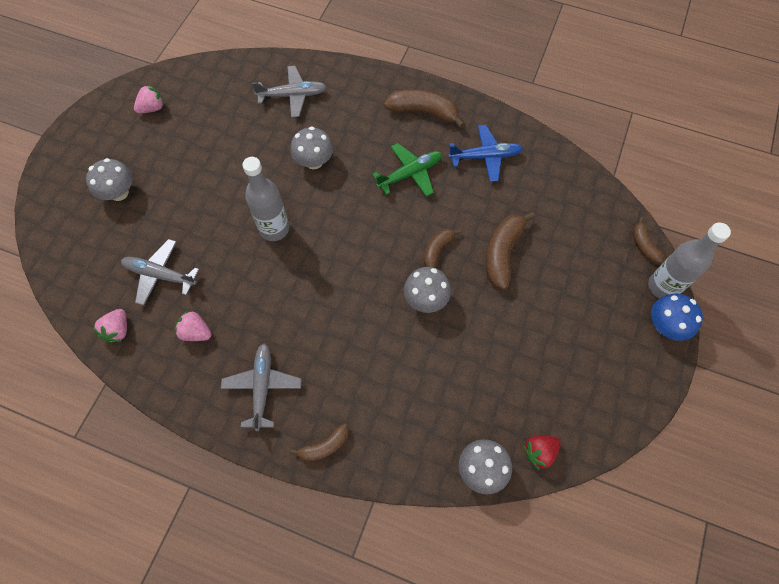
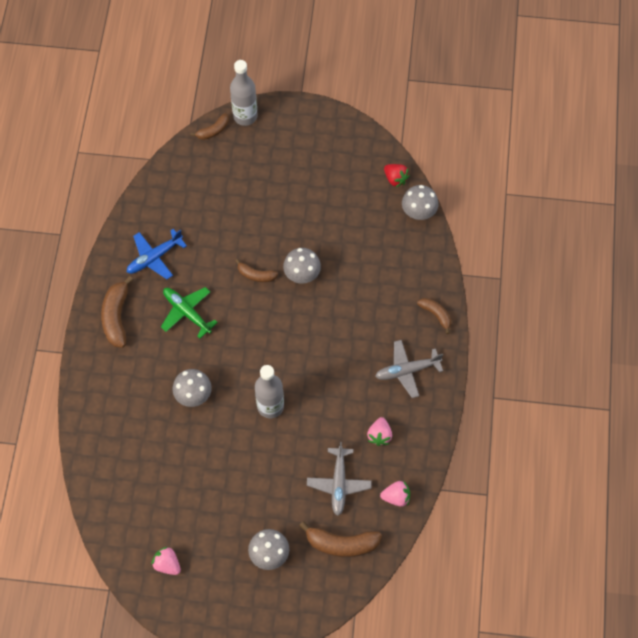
camera: 105 degrees left, 0 degrees up
grey plane [252,66,327,118] -> none
blue plane [448,125,523,182] -> blue plane turned 105 degrees counterclockwise [127,229,187,279]
brown banana [486,212,535,290] -> brown banana moved to [299,521,382,557]
blue mushroom [651,293,703,341] -> none

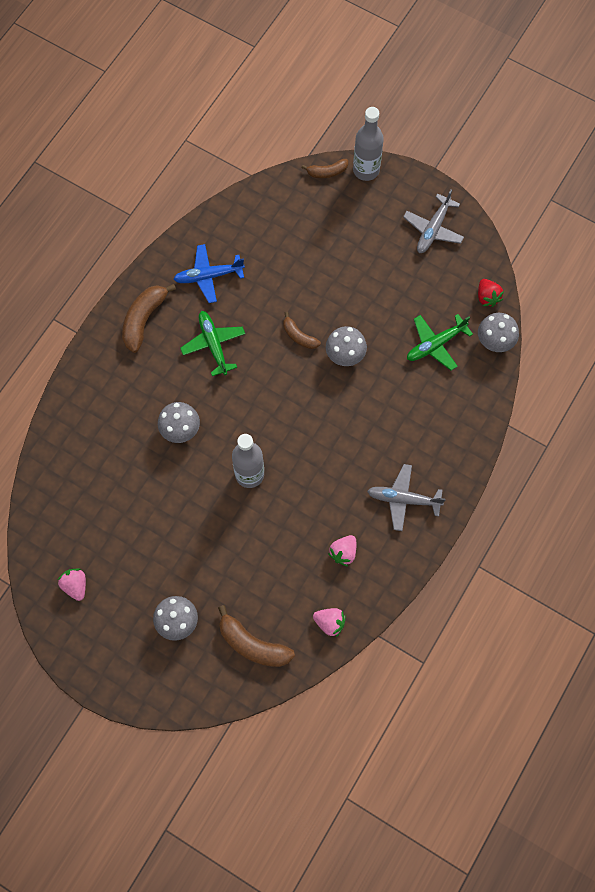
camera: 25 degrees right, 5 degrees up
grey plane [307,442,372,516] -> grey plane moved to [403,190,464,253]
brown banana [417,298,451,334] -> none
none -> green plane [407,314,473,370]

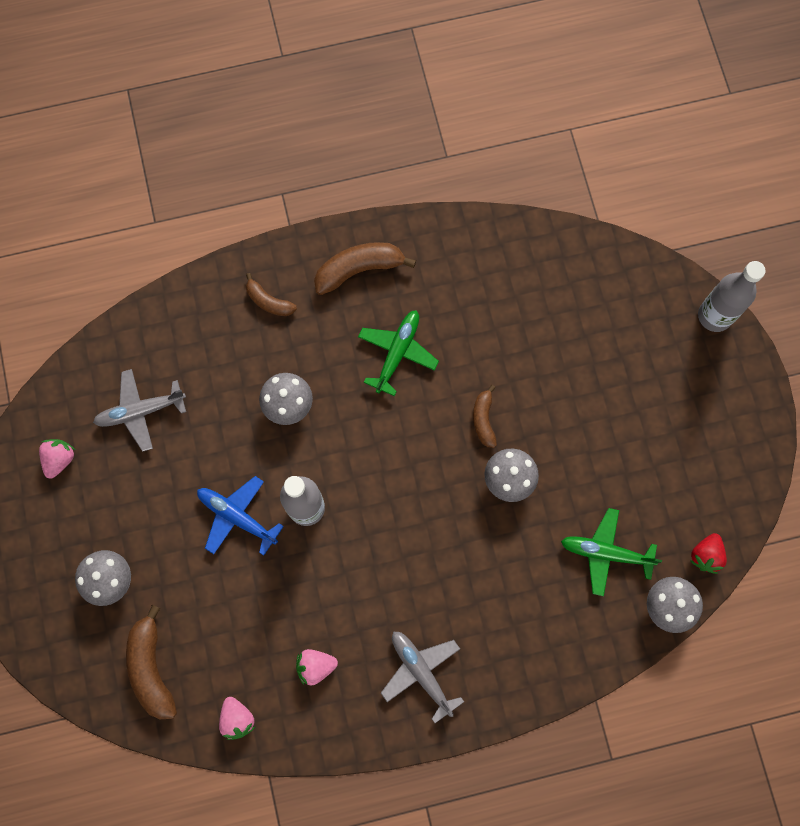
camera: 45 degrees right, 5 degrees up
blue plane [174,244,245,303] -> blue plane moved to [197,476,284,555]
brown banana [302,159,348,178] -> brown banana moved to [246,273,297,316]
grey plane [403,190,464,253] -> grey plane moved to [93,369,186,452]

